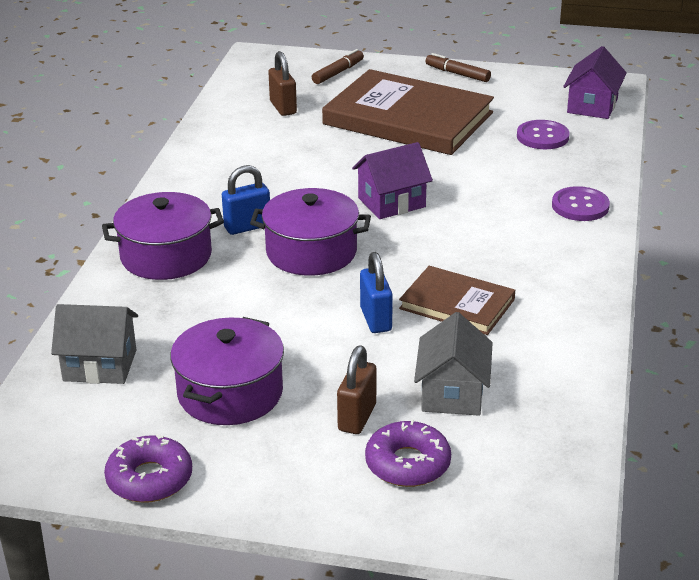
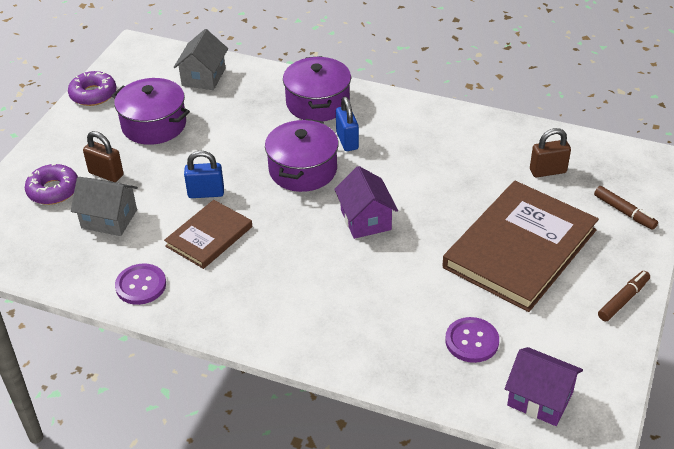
camera: 100 degrees right, 10 degrees up
purple button [552,186,610,221] -> purple button moved to [115,263,166,305]

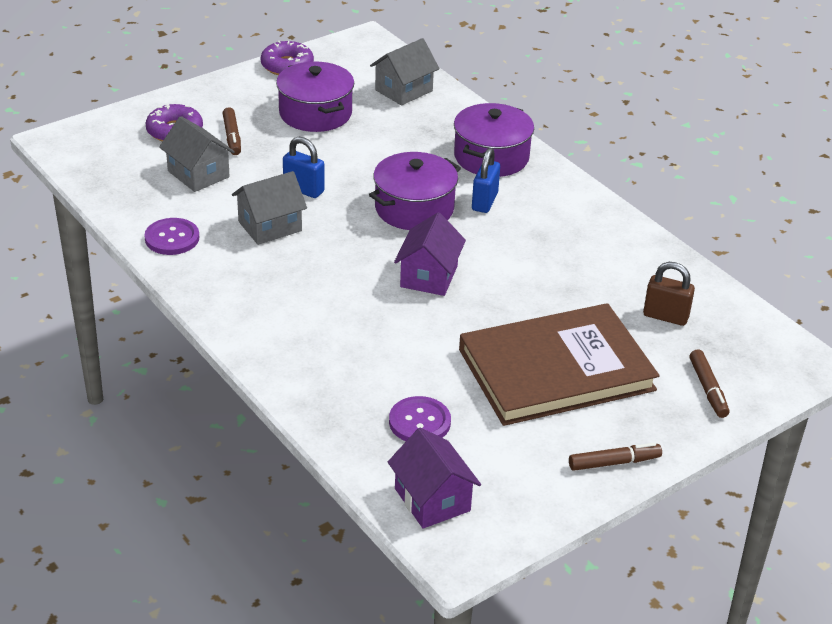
camera: 30 degrees right, 5 degrees down
brown padlock [83,131,124,182] -> brown marker [223,107,241,155]
brown book [164,200,252,269] -> grey house [232,171,307,245]

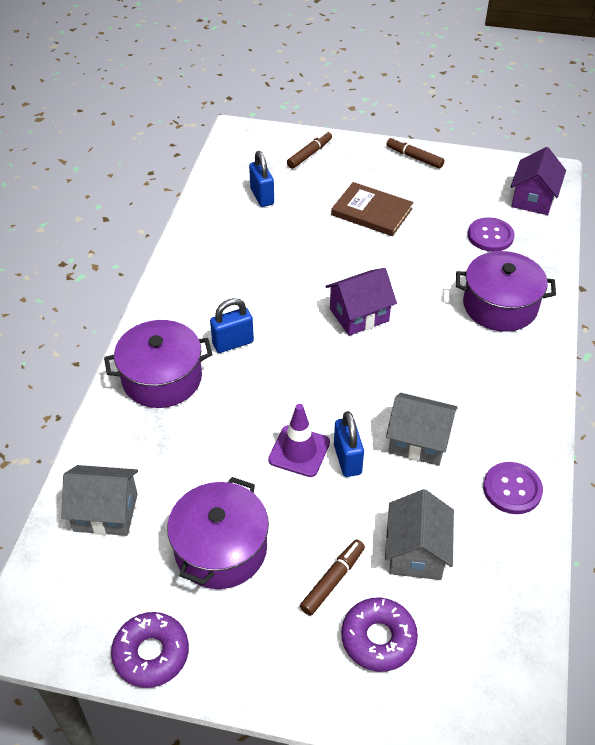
camera: 130 degrees left, 10 degrees up
purple pot [369,152,461,230] -> purple pot moved to [456,251,556,332]
brown book [459,303,659,426] -> brown book [331,182,413,236], size x0.54
brown padlock [643,262,695,326] -> blue padlock [249,151,274,207]
none -> purple traffic cone [268,404,330,477]

